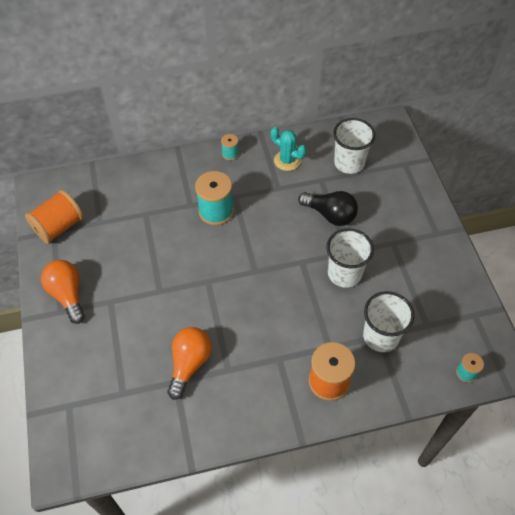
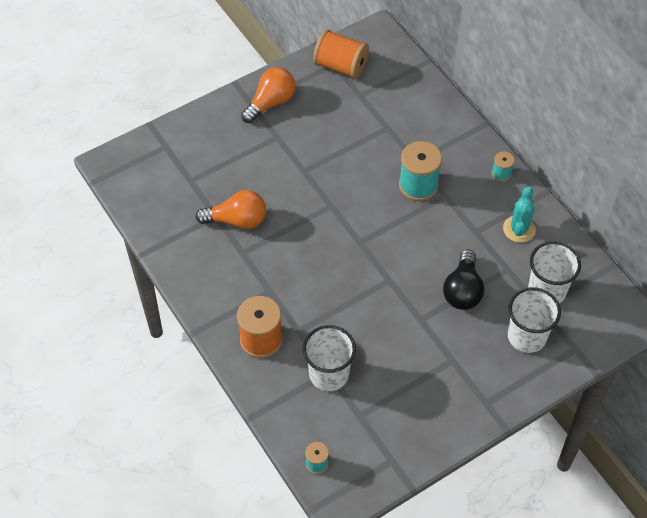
camera: 70 degrees right, 0 degrees up
white cup [326,228,374,288] -> white cup moved to [508,287,561,353]

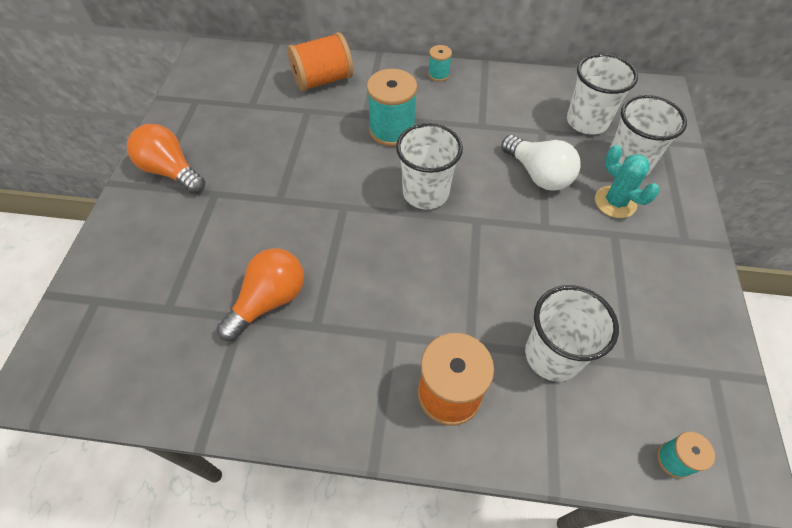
camera: 50 degrees left, 0 degrees up
orange light bulb [241,67,295,123] -> orange light bulb turned 45 degrees counterclockwise [127,124,205,194]
orange spool [313,29,369,79] -> orange spool moved to [287,32,353,92]
black light bulb [443,249,484,310] -> white light bulb [501,135,581,191]
turquoise cactus [503,186,536,243] -> turquoise cactus moved to [595,145,659,218]
none -> white cup [396,123,463,209]

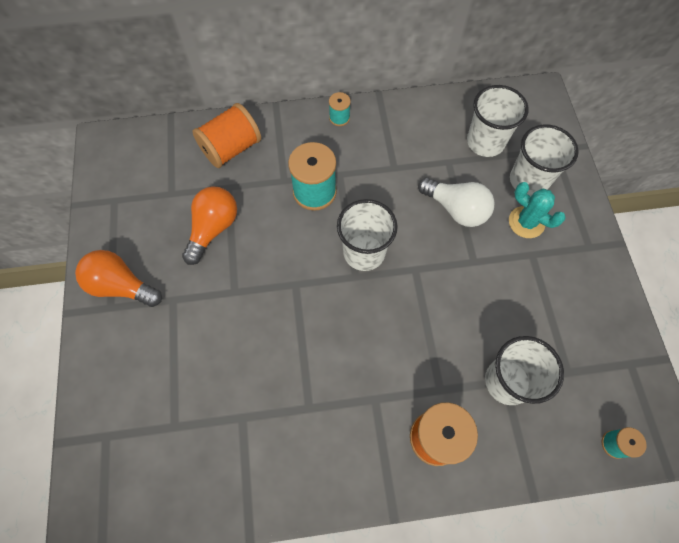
camera: 15 degrees left, 10 degrees up
orange light bulb [217,248,304,341] -> orange light bulb moved to [182,186,237,265]

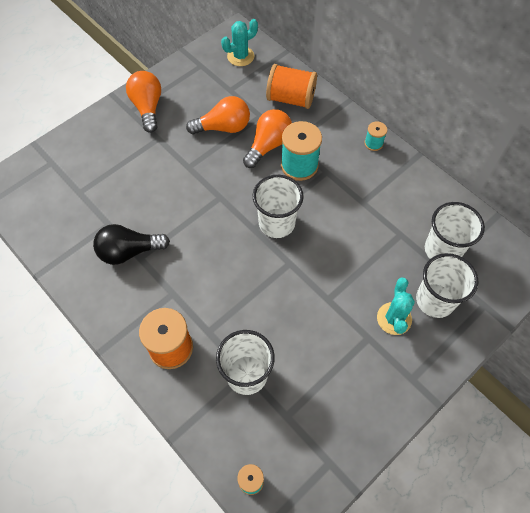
camera: 55 degrees right, 5 degrees down
white light bulb [418,177,495,227] -> none
none -> black light bulb [93,224,170,265]
none -> turquoise cactus [221,19,258,66]
none -> orange light bulb [243,109,292,168]

